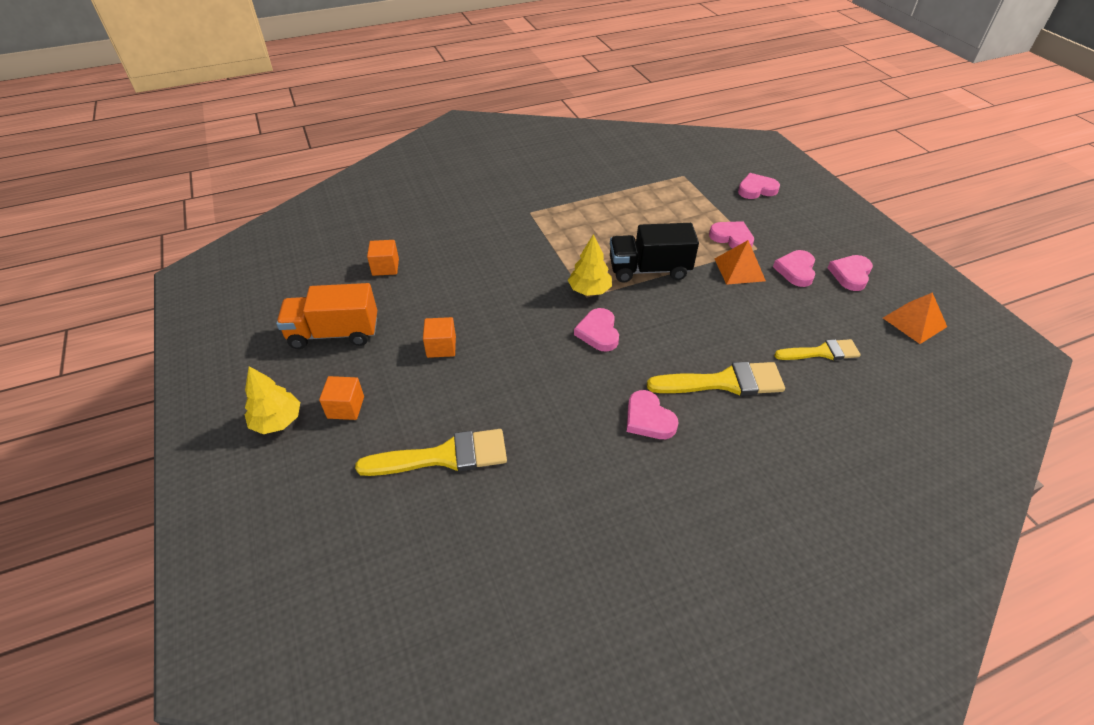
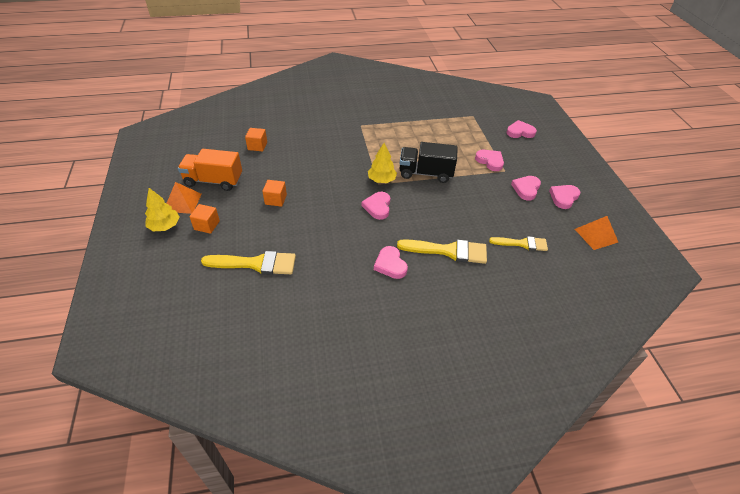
camera: 10 degrees right, 0 degrees up
orange pyramid [715,240,766,285] -> orange pyramid moved to [167,182,202,214]

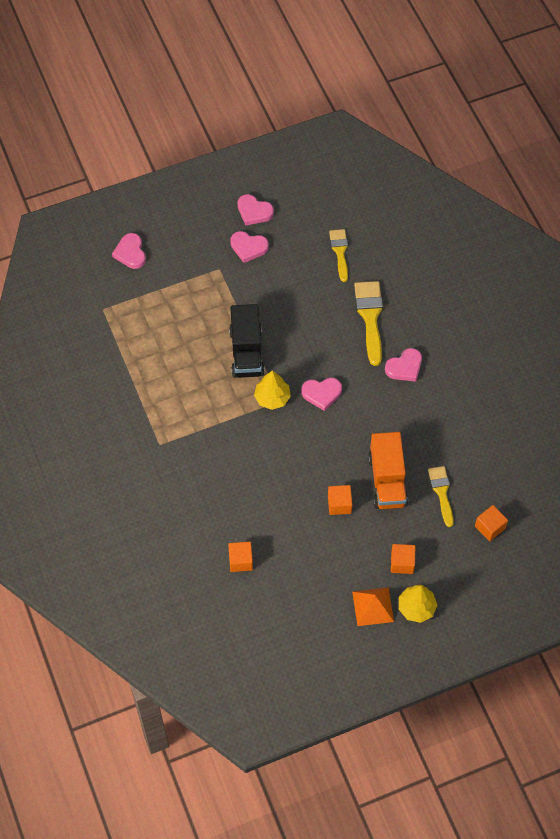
camera: 100 degrees left, 15 degrees up
orange truck [178,149,242,191] -> orange truck moved to [368,432,408,509]
yellow brush [201,251,296,275] -> yellow brush [428,466,454,527], size x0.65
pink heart [475,150,504,171] -> none
orange pyramid [575,216,618,250] -> none
none -> orange cube [475,505,508,541]

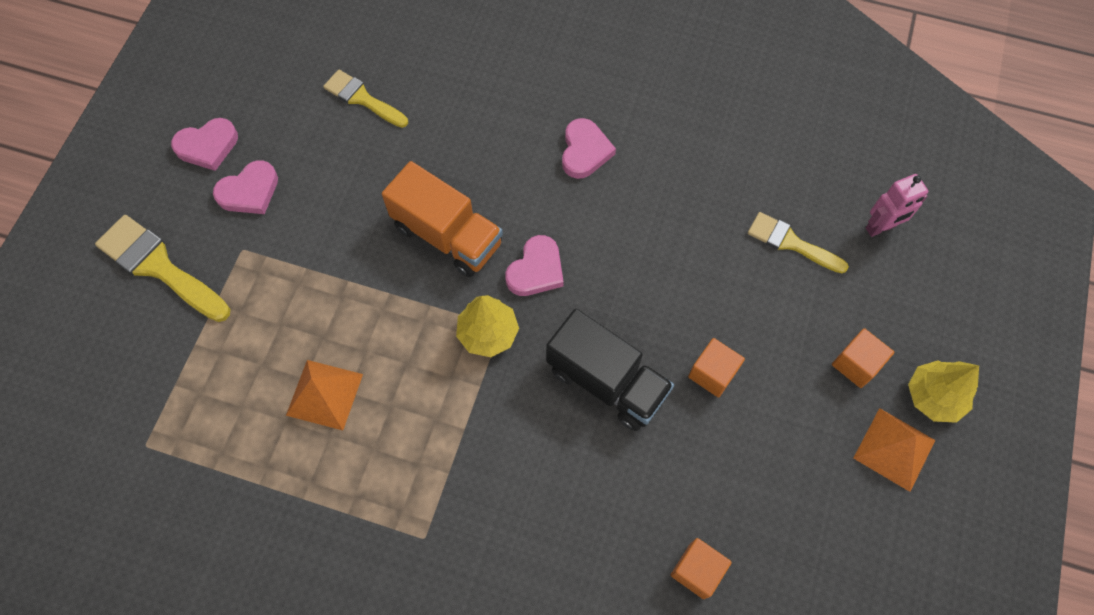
camera: 50 degrees left, 5 degrees up
pink heart [112,233,146,269] -> none
black truck [229,304,265,378] -> black truck moved to [546,309,674,431]
yellow brush [354,281,383,366] -> yellow brush moved to [95,215,230,322]
orange truck [368,432,408,509] -> orange truck moved to [382,161,503,277]
orange cube [475,505,508,541] -> pink robot [866,174,928,237]
none -> orange pyramid [286,360,363,430]

